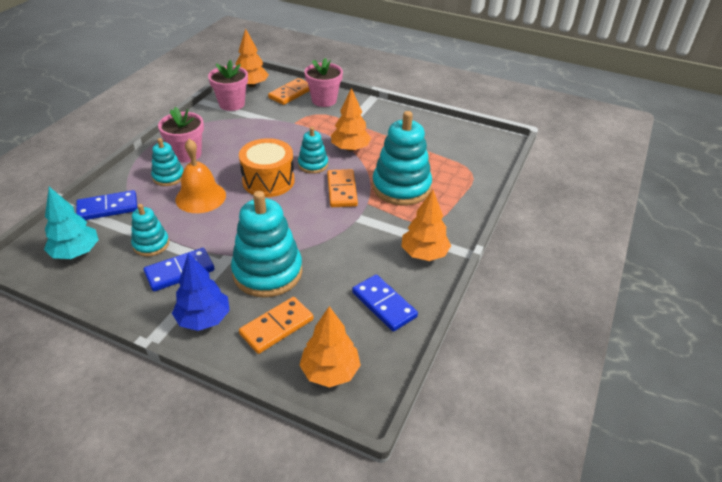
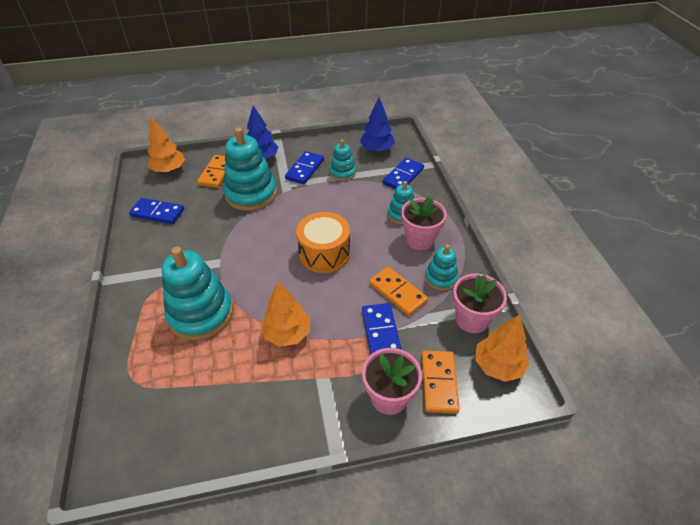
camera: 145 degrees right, 5 degrees up
turquoise tree [44,187,99,259] -> blue tree [360,97,395,152]
orange bell [176,139,226,213] -> none
turquoise stacking toy [298,127,328,174] -> turquoise stacking toy moved to [425,244,458,291]
orange domino [327,169,358,207] -> orange domino moved to [369,267,428,316]
orange tree [401,190,451,261] -> none
none -> blue domino [362,303,402,354]

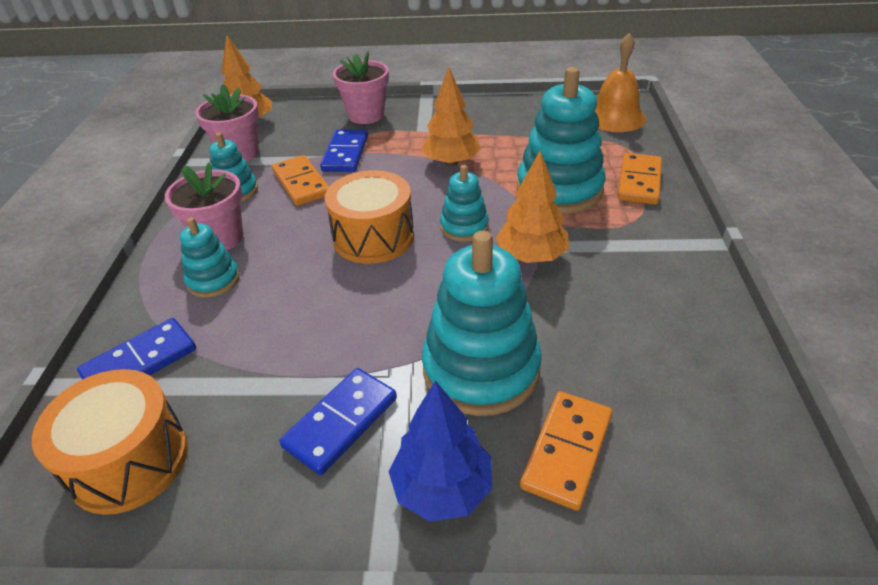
camera: 165 degrees left, 5 degrees down
blue domino [129,198,184,224] -> none
orange tree [148,117,185,173] -> orange tree moved to [496,151,569,263]
turquoise stacking toy [330,140,356,181] -> turquoise stacking toy moved to [440,165,489,242]
blue tree [360,97,395,152] -> orange drum [32,369,188,515]
orange domino [422,351,460,413] -> orange domino moved to [617,153,662,205]
none -> orange bell [595,33,646,132]

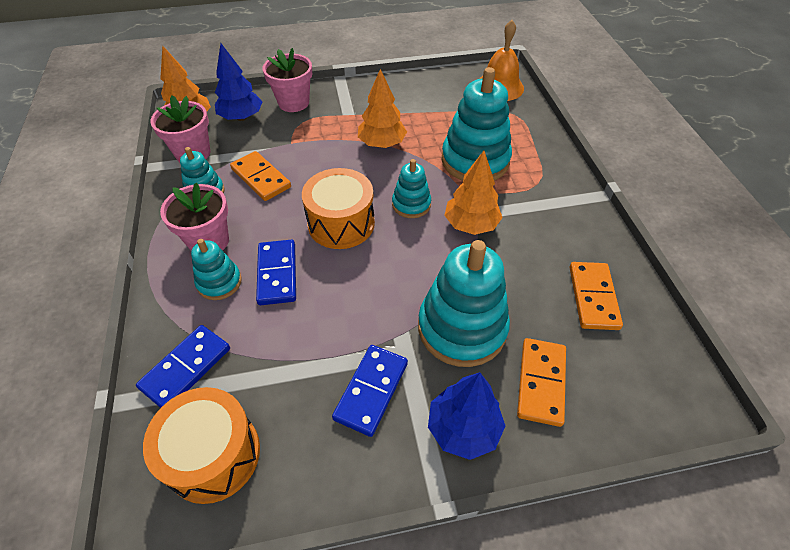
camera: 15 degrees left, 10 degrees up
blue domino [320,129,368,172] -> blue domino moved to [256,240,296,305]
orange domino [617,153,662,205] -> orange domino moved to [570,262,623,330]
none -> blue tree [215,44,263,121]

